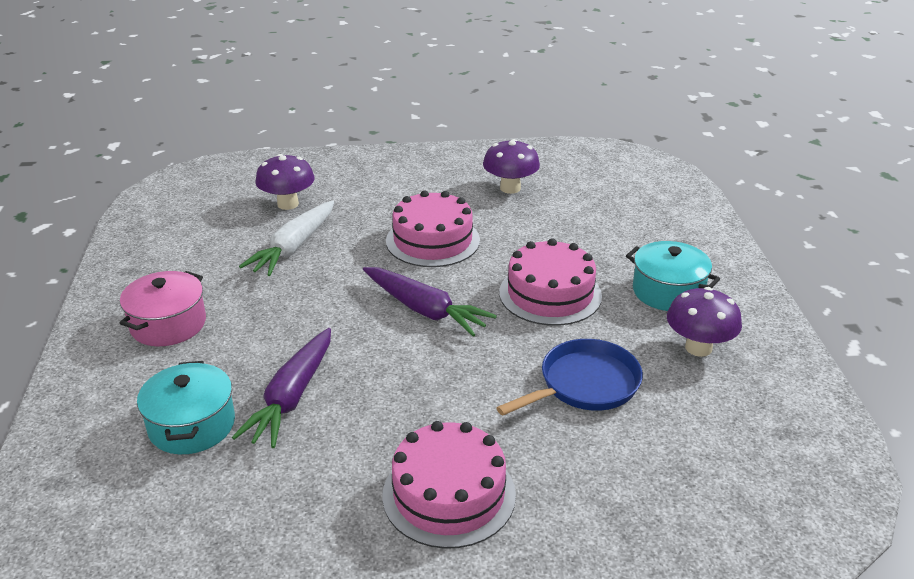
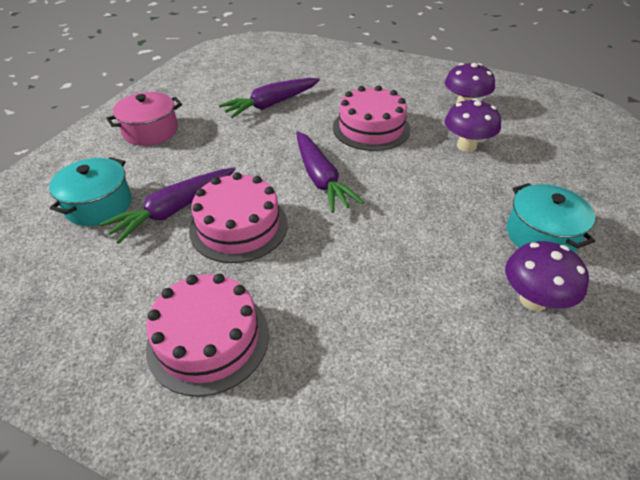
camera: 30 degrees right, 10 degrees up
white carrot [239,200,334,276] -> purple carrot [219,78,320,118]
purple mushroom [255,154,315,210] -> purple mushroom moved to [445,98,501,152]
blue pan [496,339,643,415] -> none
pink cake [499,238,602,326] -> pink cake moved to [189,172,288,263]

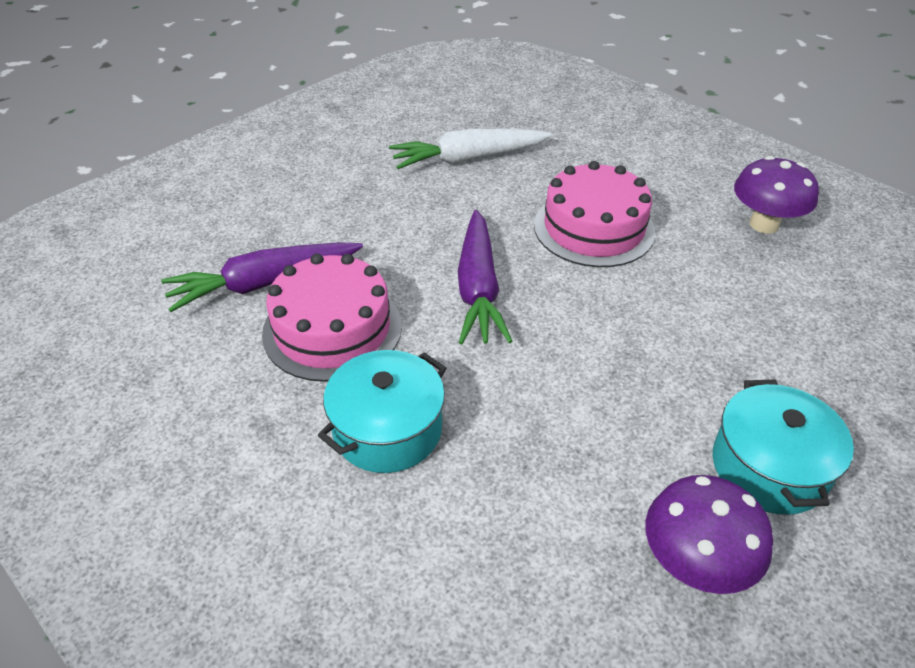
camera: 20 degrees right, 0 degrees up
turquoise pot [49,157,132,226] -> turquoise pot moved to [318,350,447,473]
pink pot [106,92,182,146] -> none
pink cake [146,274,269,397] -> none
purple carrot [219,78,320,118] -> white carrot [389,129,552,169]
purple mushroom [445,98,501,152] -> none

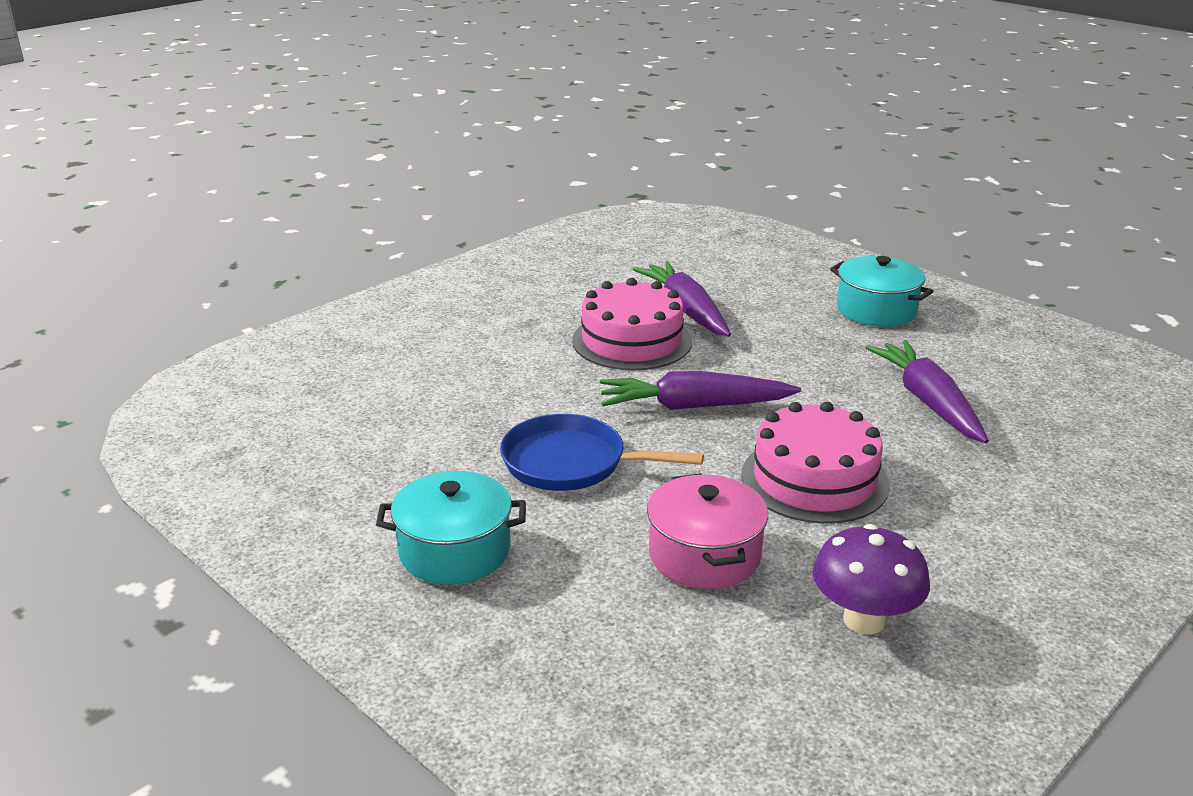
camera: 90 degrees right, 15 degrees down
turquoise pot [318,350,447,473] -> turquoise pot moved to [830,256,934,327]
white carrot [389,129,552,169] -> purple carrot [865,340,989,443]
purple mushroom [646,475,773,594] -> none
none -> blue pan [500,414,704,491]
none -> pink pot [647,473,768,589]

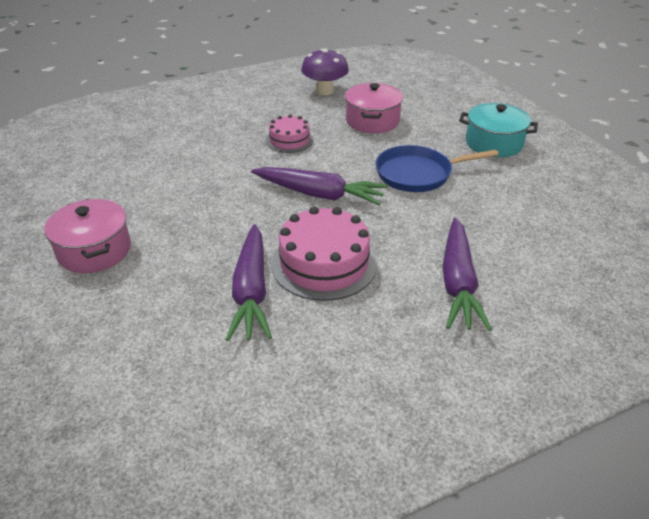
camera: 160 degrees left, 10 degrees up
blue pan [500,414,704,491] -> blue pan turned 135 degrees clockwise [376,145,499,192]
pink cake [741,402,890,524] -> pink cake [266,114,314,153], size x0.59
turquoise pot [830,256,934,327] -> pink pot [44,199,131,273]
purple carrot [865,340,989,443] -> purple carrot moved to [442,218,492,331]

